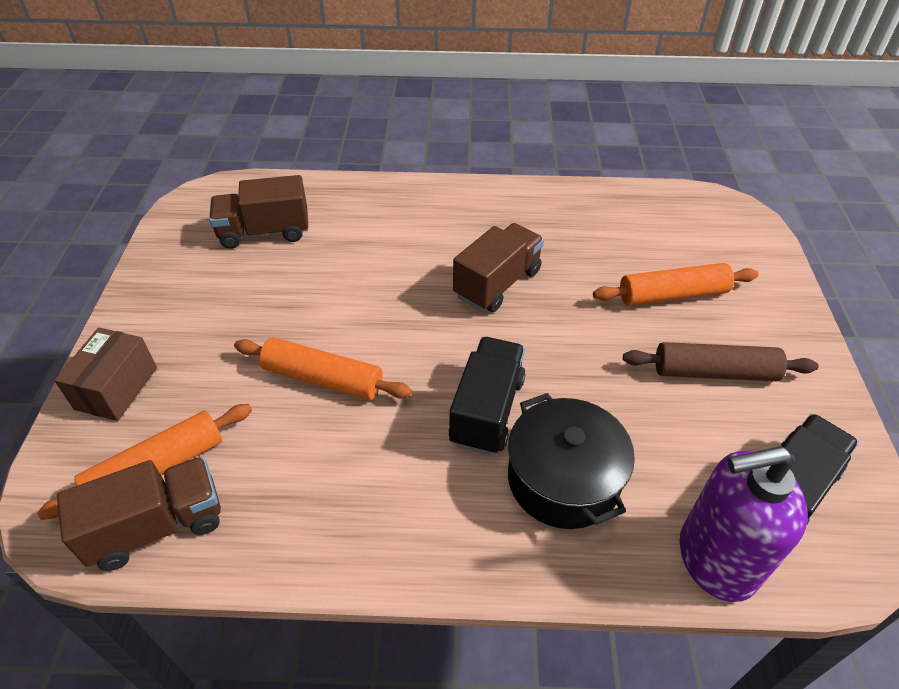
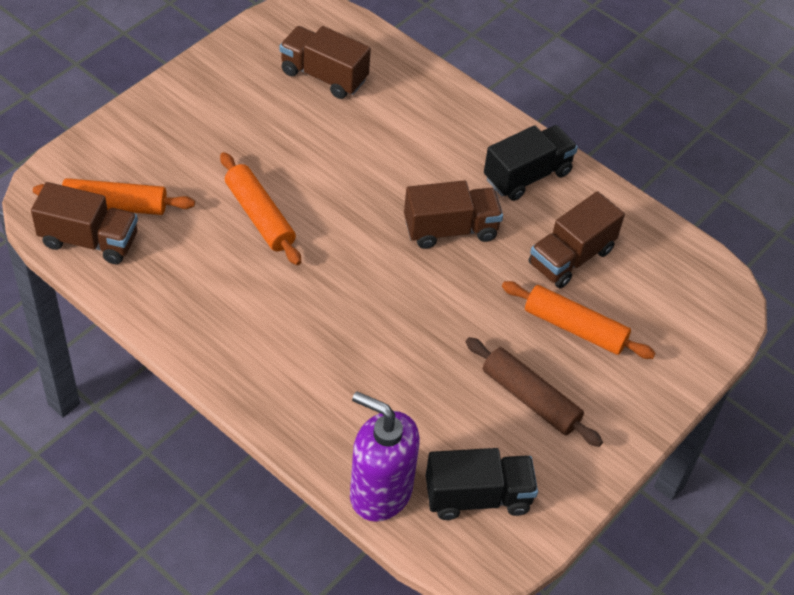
camera: 35 degrees right, 5 degrees up
brown box [54,327,157,421] -> none
black truck [449,337,526,455] -> black truck moved to [484,125,578,201]
black pot [508,393,635,529] -> none
none -> brown truck [529,191,625,288]

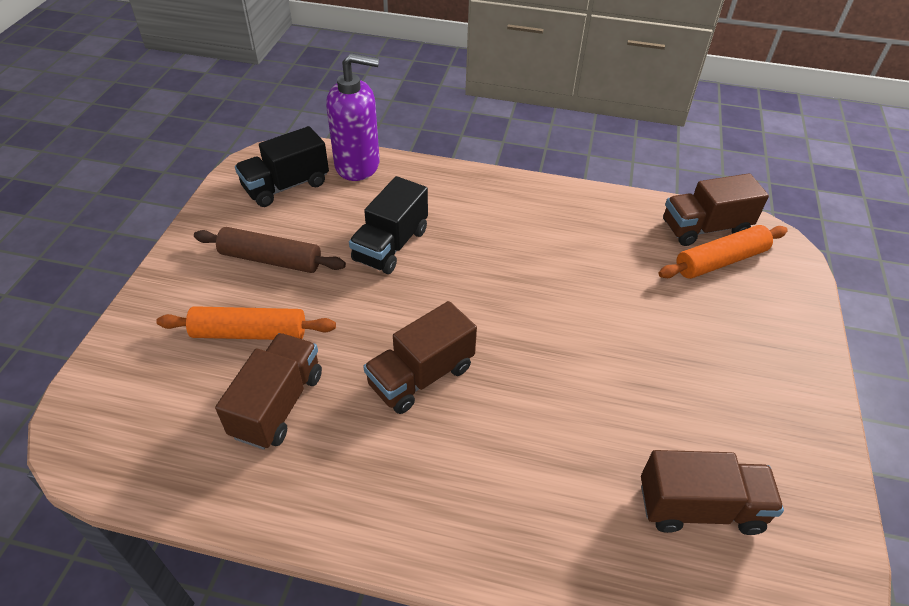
camera: 155 degrees right, 5 degrees down
orange rolling pin [220,152,301,265] -> none
black truck [484,125,578,201] -> black truck moved to [349,176,428,274]

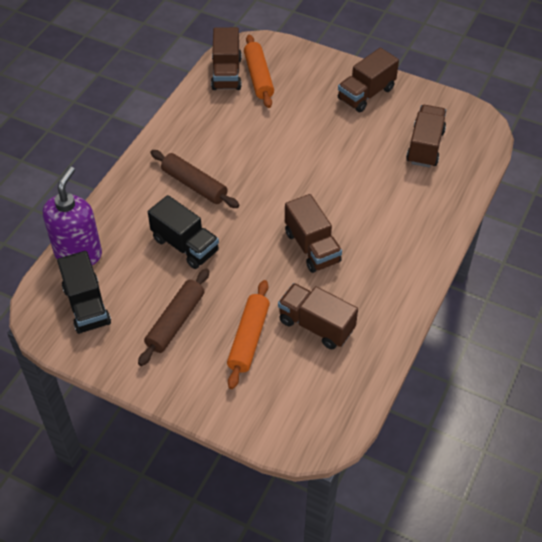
camera: 75 degrees left, 5 degrees up
none -> brown rolling pin [150,150,239,208]
none -> brown truck [338,48,399,112]

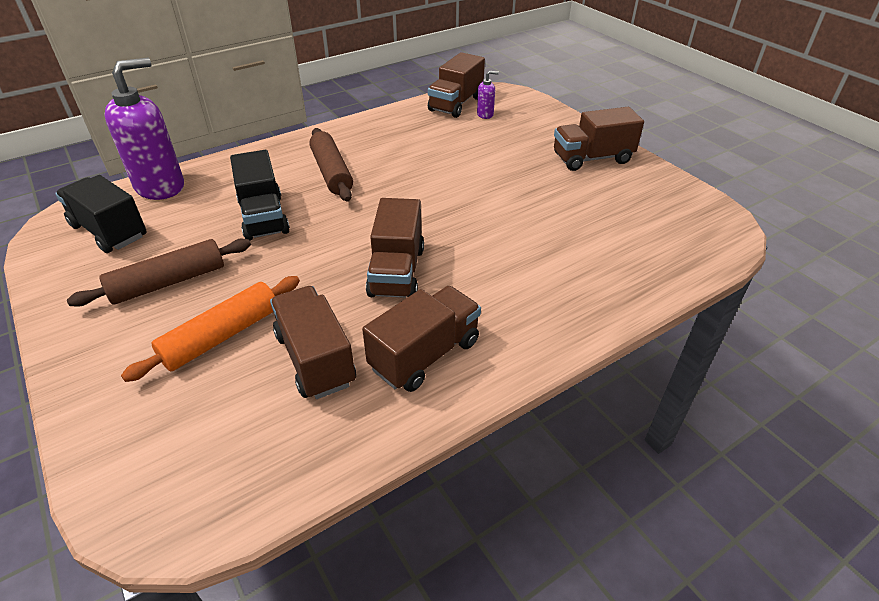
camera: 30 degrees right, 10 degrees down
black truck [57,251,111,334] -> black truck turned 120 degrees clockwise [55,175,147,253]
orange rolling pin [244,35,274,108] -> purple soap dispenser [477,71,499,119]
brown truck [406,105,446,168] -> brown truck moved to [362,286,481,392]

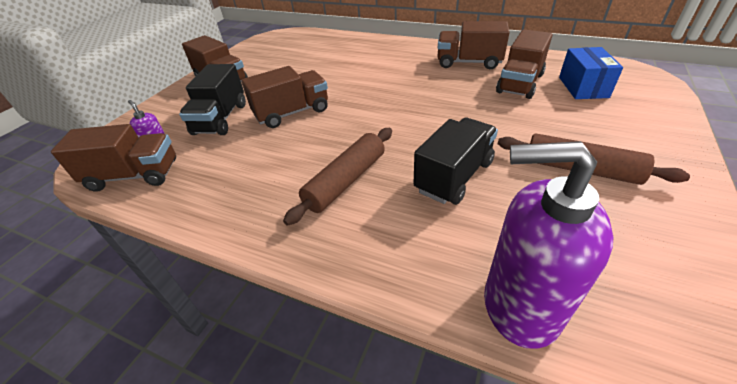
camera: 120 degrees left, 0 degrees up
black truck [55,175,147,253] -> black truck moved to [179,64,246,135]
orange rolling pin [121,276,300,382] -> none
brown truck [366,198,424,298] -> brown truck moved to [241,66,328,128]
none -> blue box [559,47,623,99]

